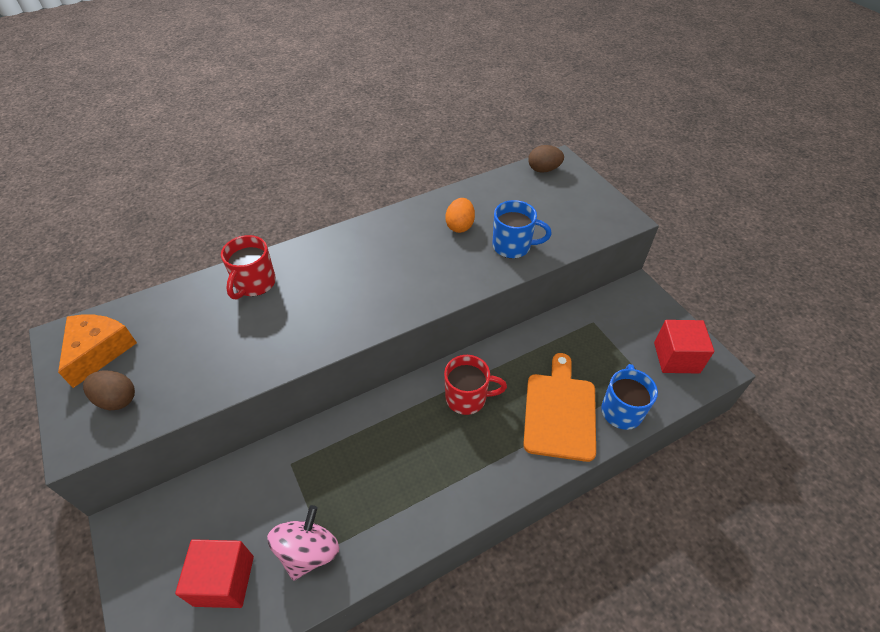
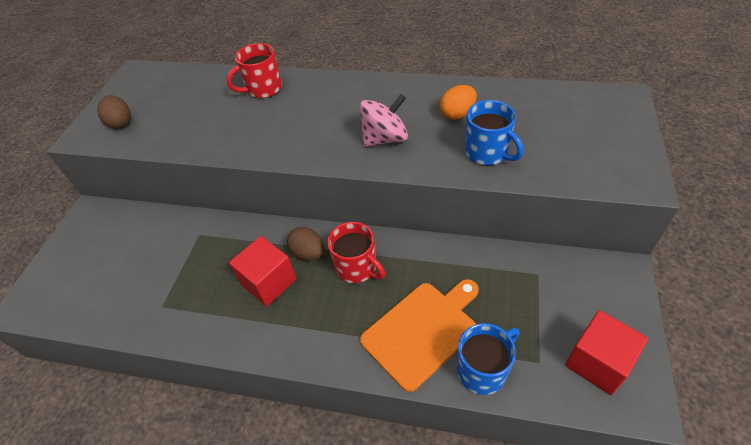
camera: 45 degrees right, 0 degrees up
orange cheese [58,315,137,388] -> none
red cube [175,539,254,608] -> red cube moved to [229,236,297,306]
pink spinning top [267,505,339,581] -> pink spinning top moved to [359,94,408,147]
brown egg [528,145,564,173] -> brown egg moved to [287,227,324,260]

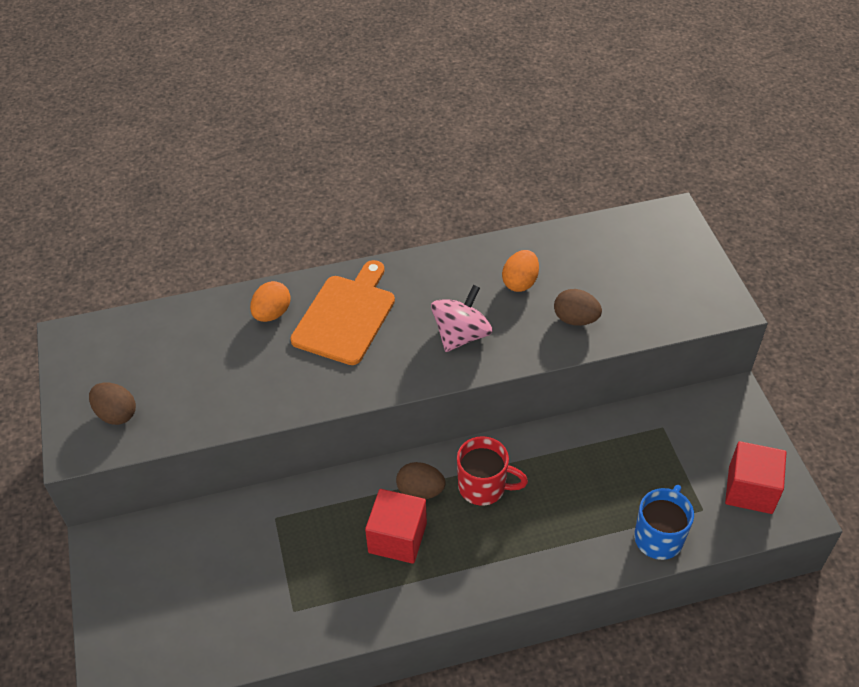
camera: 30 degrees left, 0 degrees up
red mug [227,43,282,98] -> orange egg [250,281,291,322]
orange cutting board [360,279,479,392] -> orange cutting board moved to [290,260,395,365]
blue mug [465,100,524,165] -> brown egg [554,289,602,326]

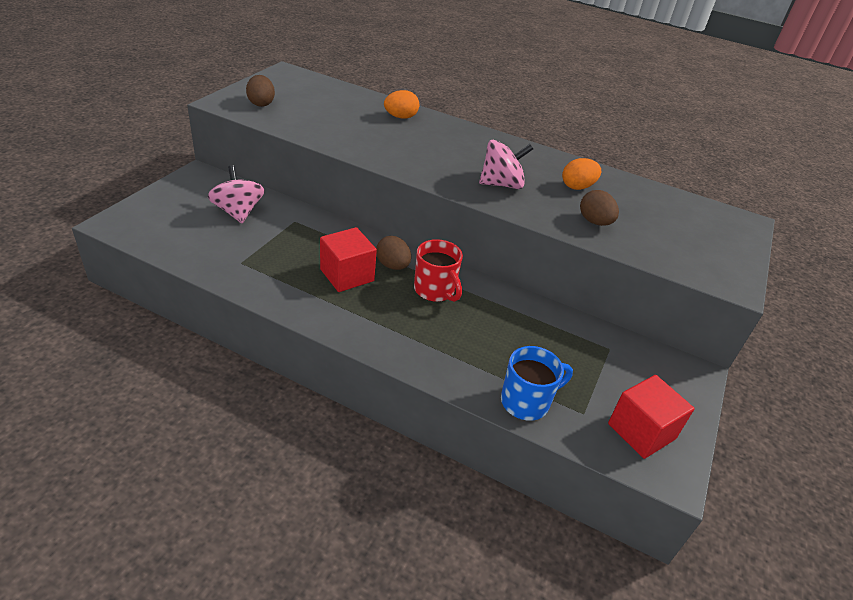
camera: 35 degrees right, 10 degrees down
orange cutting board [290,260,395,365] -> none
none -> pink spinning top [208,165,264,223]

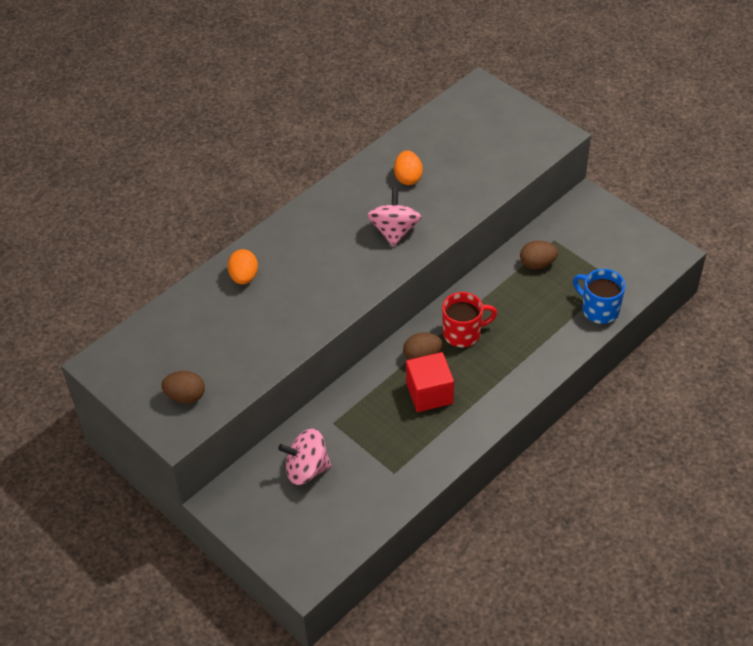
camera: 65 degrees left, 10 degrees up
blue mug [501,346,573,421] -> blue mug turned 45 degrees counterclockwise [573,269,626,324]
brown egg [580,190,619,226] -> brown egg moved to [520,241,558,269]
red cube [608,375,695,459] -> none

